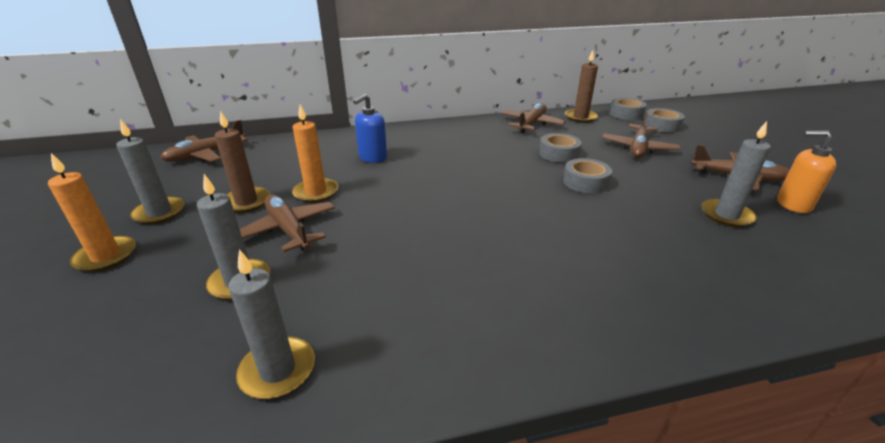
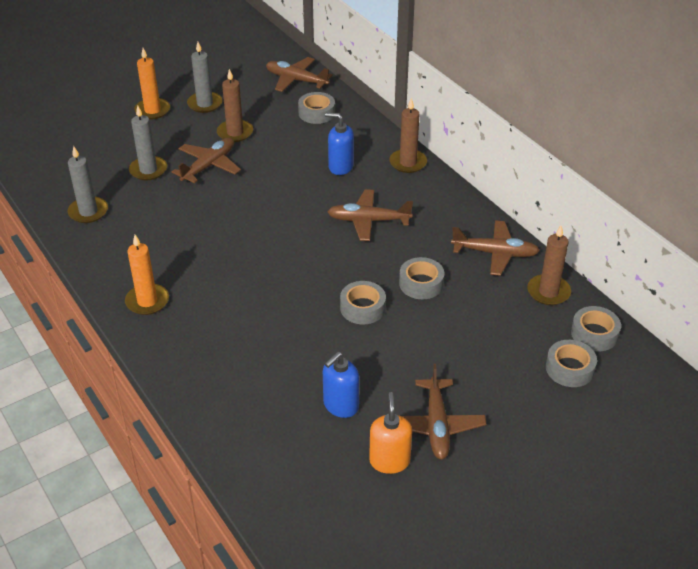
camera: 70 degrees right, 10 degrees up
orange candle [292,104,338,203] -> orange candle moved to [125,235,169,315]
brown plane [602,111,680,158] -> brown plane moved to [327,189,413,241]
grey candle [702,121,771,227] -> blue soap dispenser [323,352,359,418]
none -> grey tape [298,92,335,124]
none -> brown candle [389,98,427,173]

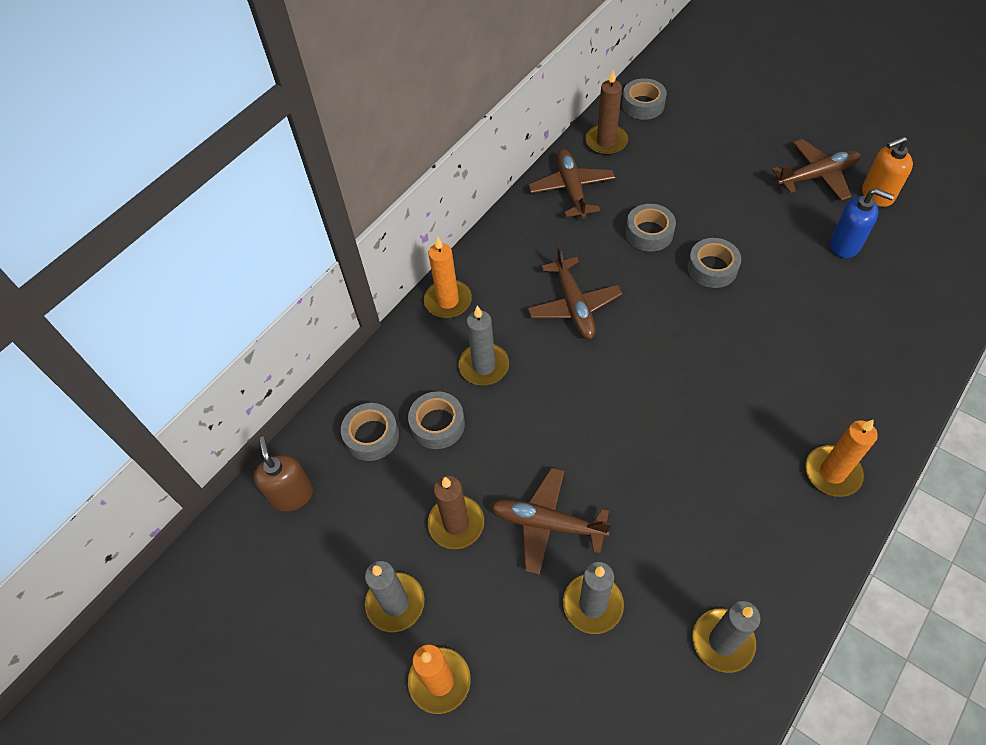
camera: 105 degrees left, 15 degrees up
brown plane [266,57,333,92] -> brown soap dispenser [254,437,313,511]
blue soap dispenser [325,113,354,175] -> grey candle [458,306,509,385]
brown candle [389,98,427,173] -> orange candle [424,236,472,318]
grey tape [546,340,597,387] -> grey tape moved to [408,391,465,449]

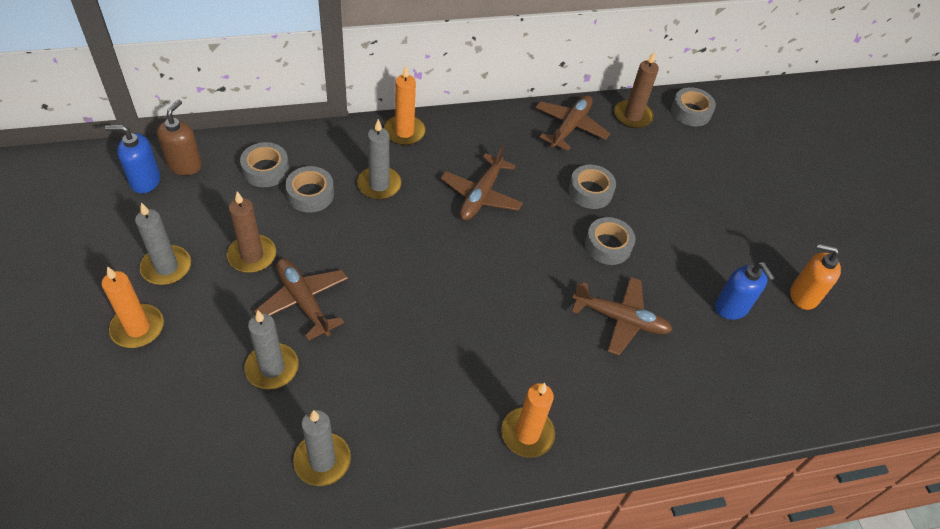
camera: 30 degrees right, 5 degrees down
brown plane [772,139,861,201] -> brown plane moved to [572,277,672,355]
none -> blue soap dispenser [105,125,160,193]

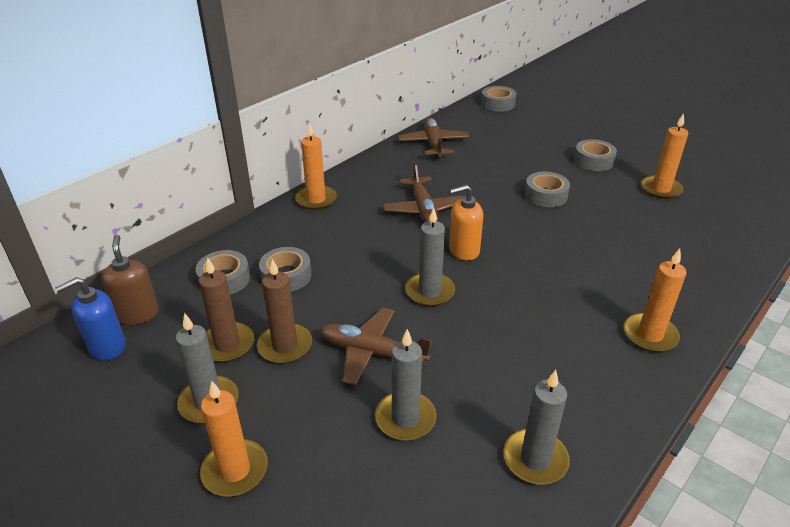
camera: 30 degrees left, 15 degrees down
grey candle [357,119,402,200] -> grey candle moved to [405,208,455,306]
grey tape [568,165,616,209] -> grey tape moved to [574,139,617,171]
brown plane [572,277,672,355] -> none
brown candle [614,51,659,128] -> brown candle moved to [199,257,254,362]
blue soap dispenser [715,262,775,320] -> orange candle [641,113,688,199]
orange soap dispenser [790,243,841,310] -> orange soap dispenser moved to [449,185,484,261]

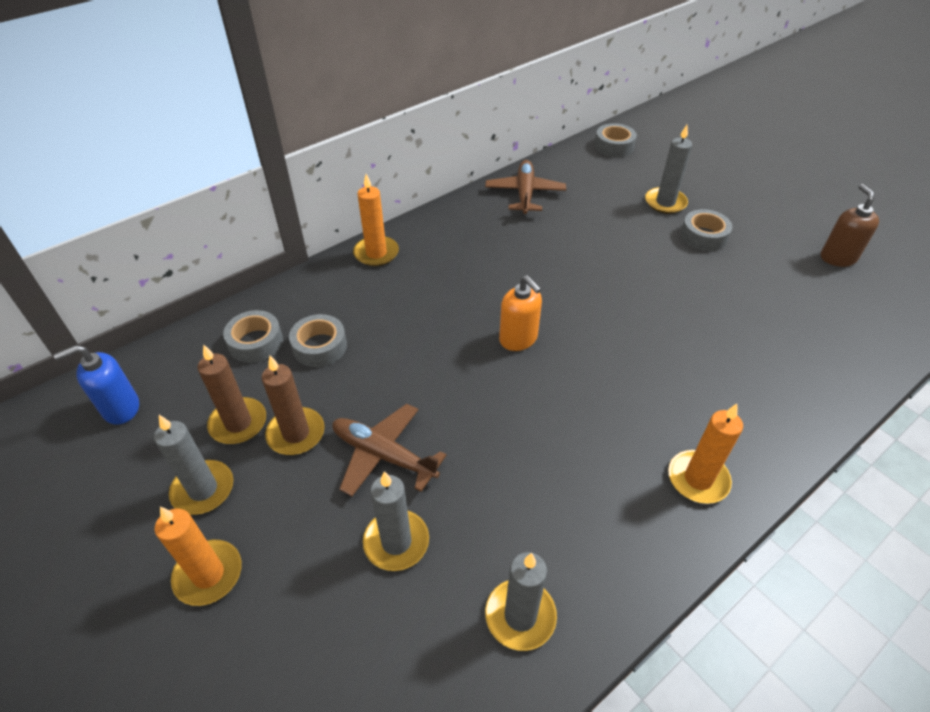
camera: 10 degrees right, 10 degrees up
brown soap dispenser [101,235,159,325] -> brown soap dispenser moved to [821,184,879,267]
brown plane [383,162,464,222] -> none
grey candle [405,208,455,306] -> grey candle moved to [645,125,692,214]
orange soap dispenser [449,185,484,261] -> orange soap dispenser turned 120 degrees counterclockwise [499,275,542,351]
grey tape [525,172,570,207] -> none
orange candle [641,113,688,199] -> none

